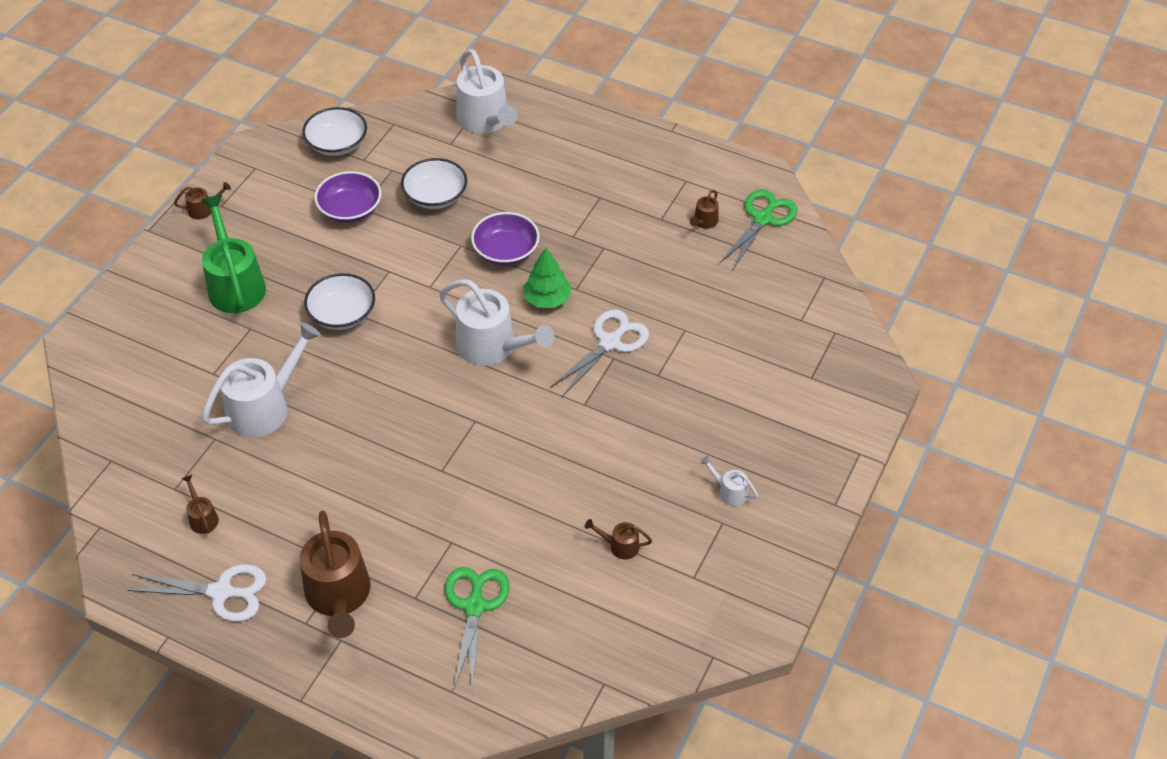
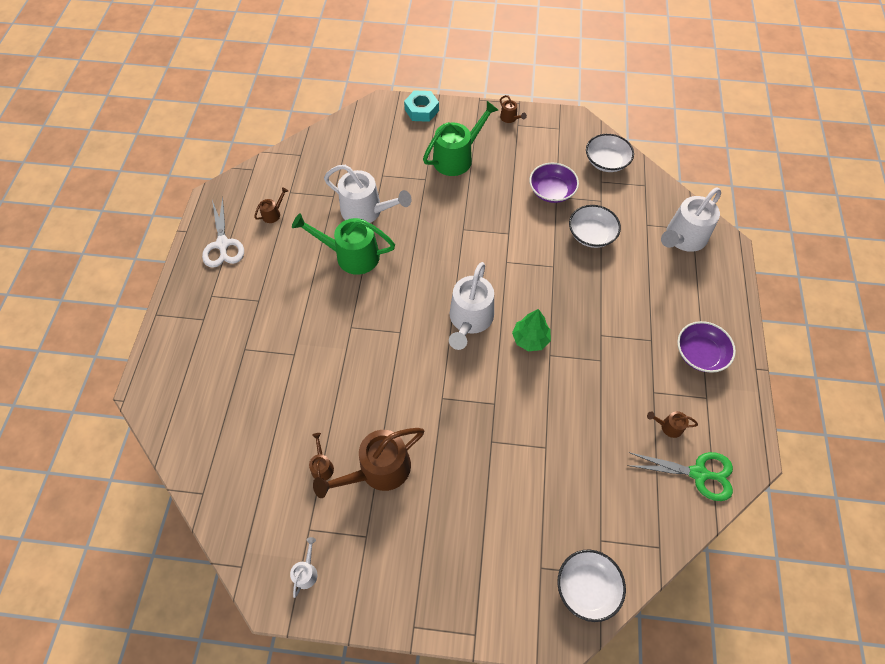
camera: 70 degrees right, 10 degrees up
brown watering can [300,511,371,638] -> brown watering can moved to [313,428,424,498]
white bowl [304,273,375,330] -> white bowl moved to [557,550,626,622]
green scissors [445,567,509,690] -> none
purple bowl [471,212,540,265] -> purple bowl moved to [677,321,736,373]
white scissors [550,310,649,396] -> none
white watering can [700,456,758,506] -> white watering can moved to [290,537,317,598]
none -> green watering can [292,213,395,275]
none -> turquoise nut [404,91,439,122]

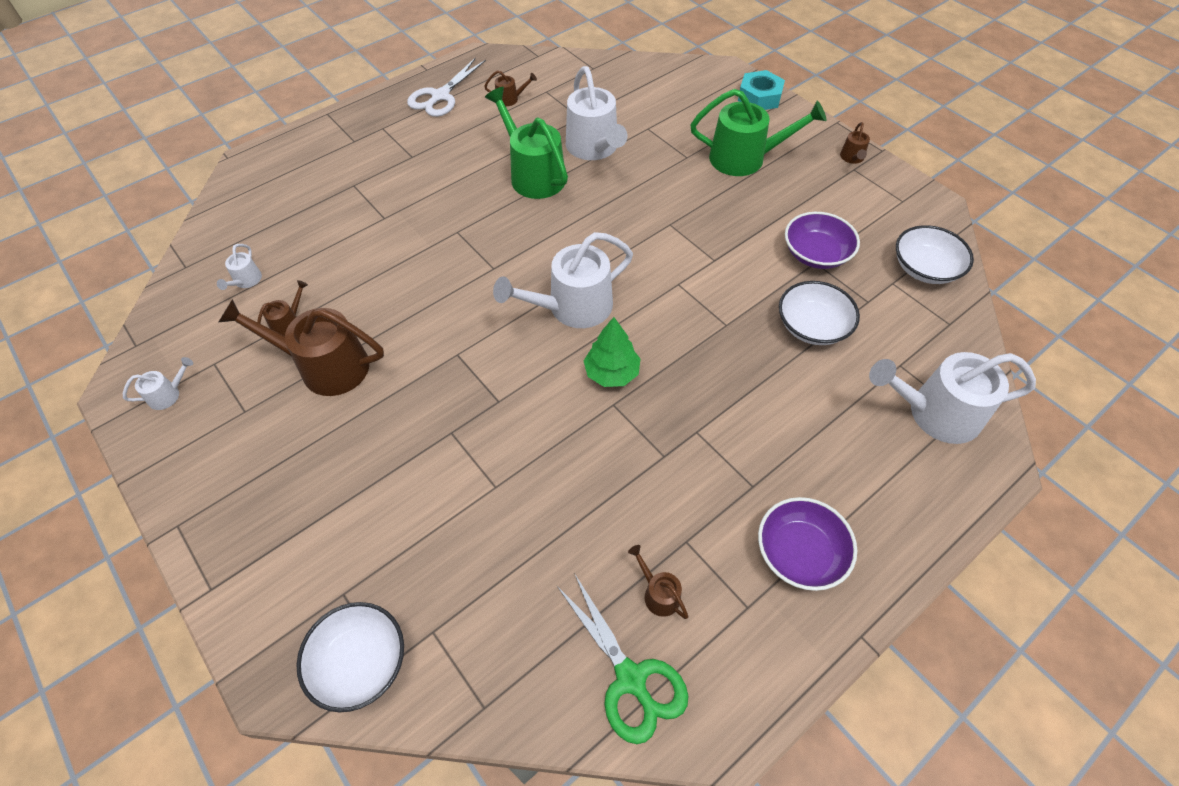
camera: 45 degrees right, 5 degrees down
none -> white watering can [217,244,262,290]

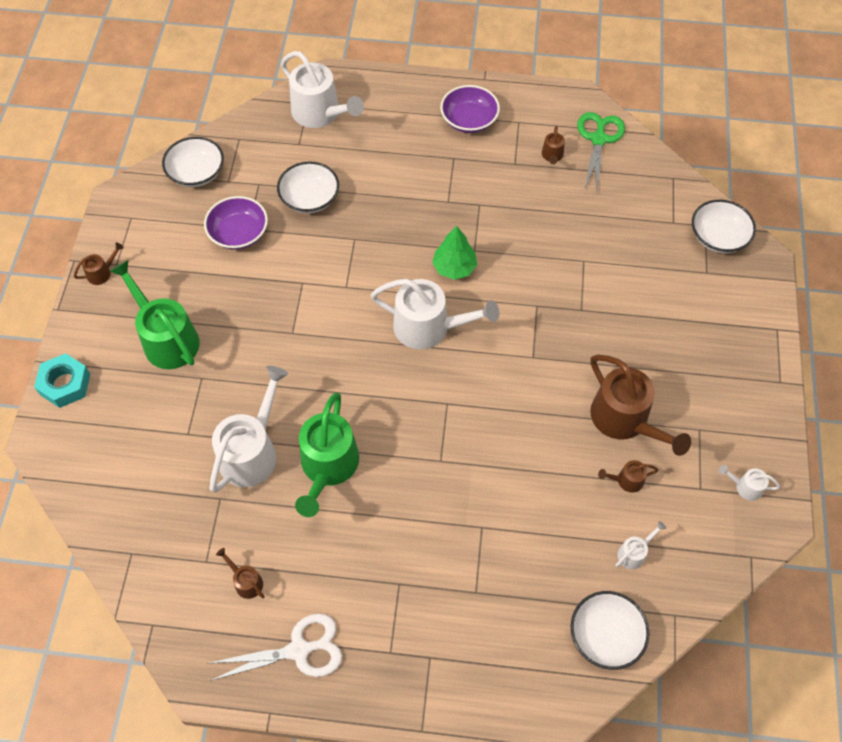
camera: 135 degrees left, 5 degrees up
none -> white bowl [571,591,650,670]

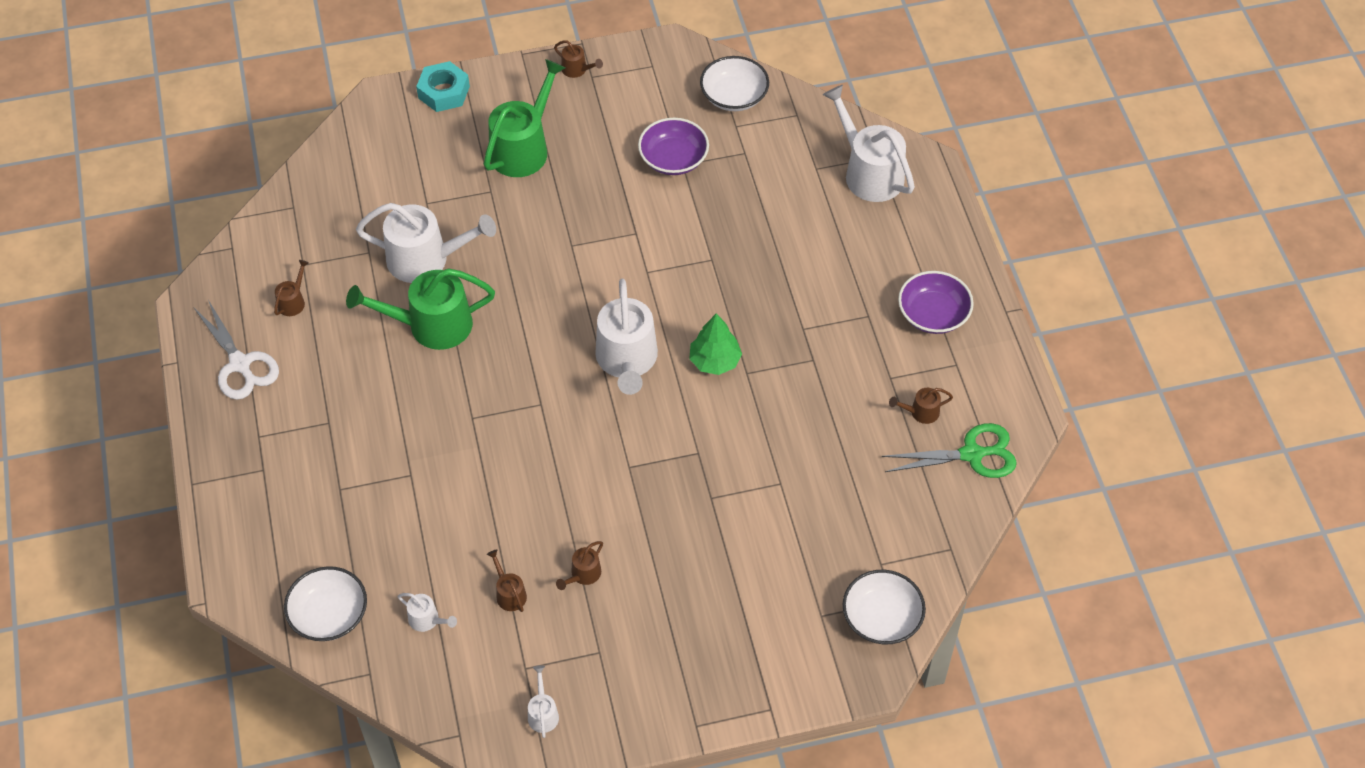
camera: 70 degrees right, 5 degrees down
white bowl [277,161,339,213] -> none
white watering can [281,51,364,128] -> white watering can turned 120 degrees clockwise [823,85,915,202]
brown watering can [590,355,691,456] -> brown watering can [556,541,603,590], size x0.45

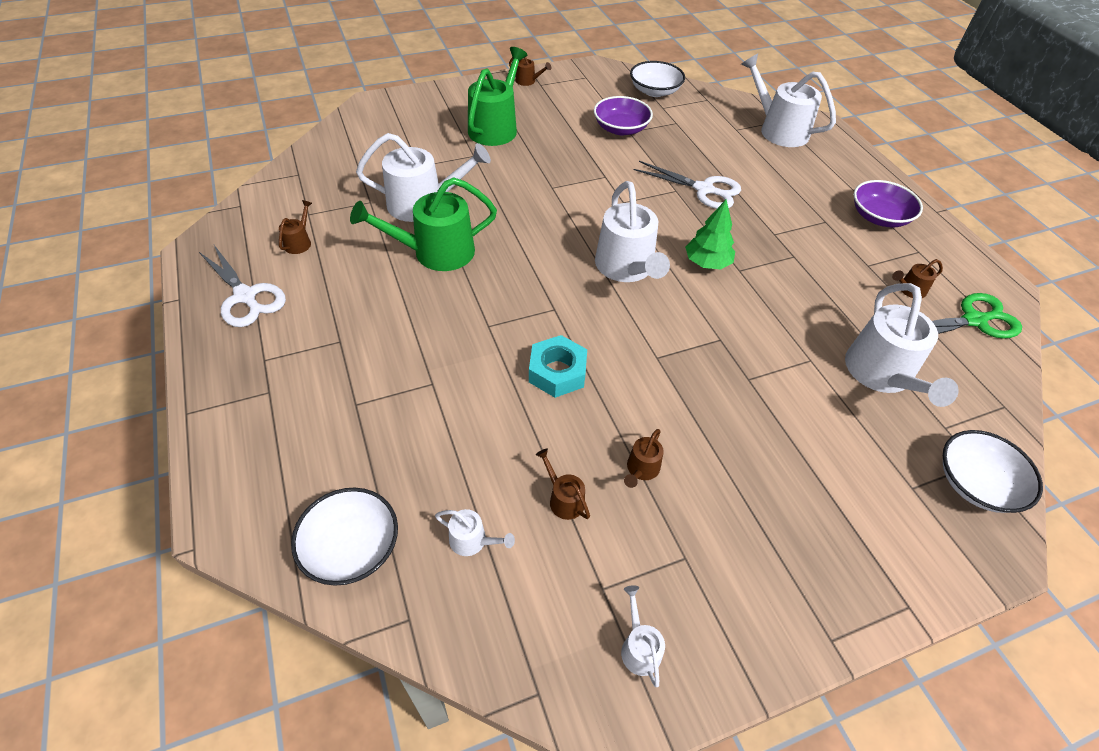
camera: 10 degrees left, 5 degrees down
turquoise nut [416,61,470,112] -> turquoise nut moved to [529,335,587,398]
none -> white scissors [634,161,741,209]
none -> white watering can [845,283,959,407]

